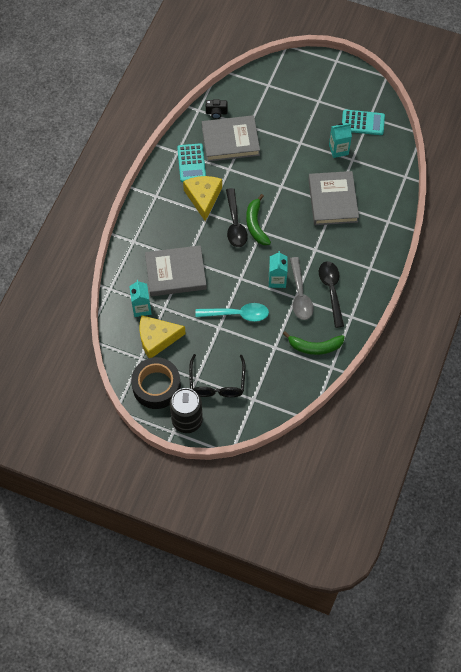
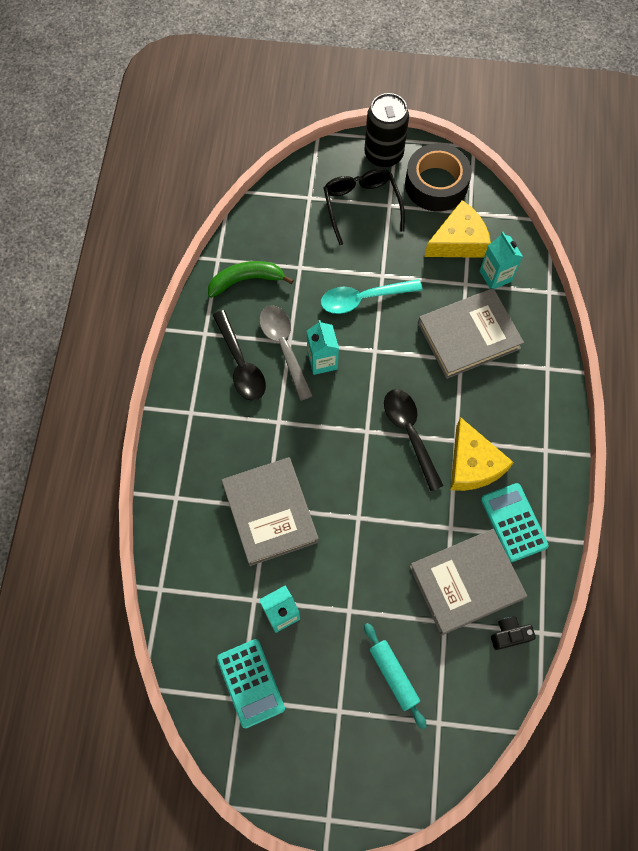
camera: 165 degrees right, 5 degrees up
green banana [246,194,271,245] -> none
turquoise calculator [342,109,385,135] -> turquoise calculator turned 105 degrees counterclockwise [217,639,285,728]
none -> turquoise rolling pin [364,623,427,729]

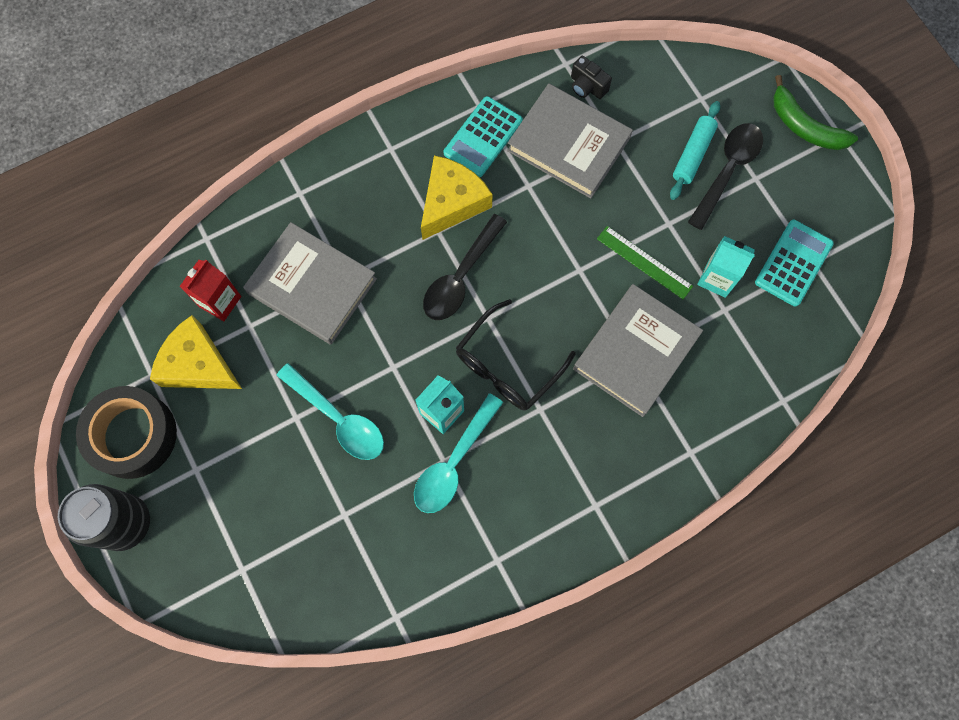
camera: 125 degrees left, 5 degrees up
green banana [208,261,294,298] -> green banana moved to [773,75,858,150]
black spoon [212,310,266,401] -> black spoon moved to [688,123,763,230]
grey spoon [259,305,313,401] -> turquoise spoon [414,393,503,513]
black glasses [323,168,405,245] -> black glasses moved to [456,299,576,411]
turquoise carton [480,232,523,289] -> red carton [180,259,241,321]
none -> green ruler [597,226,693,299]

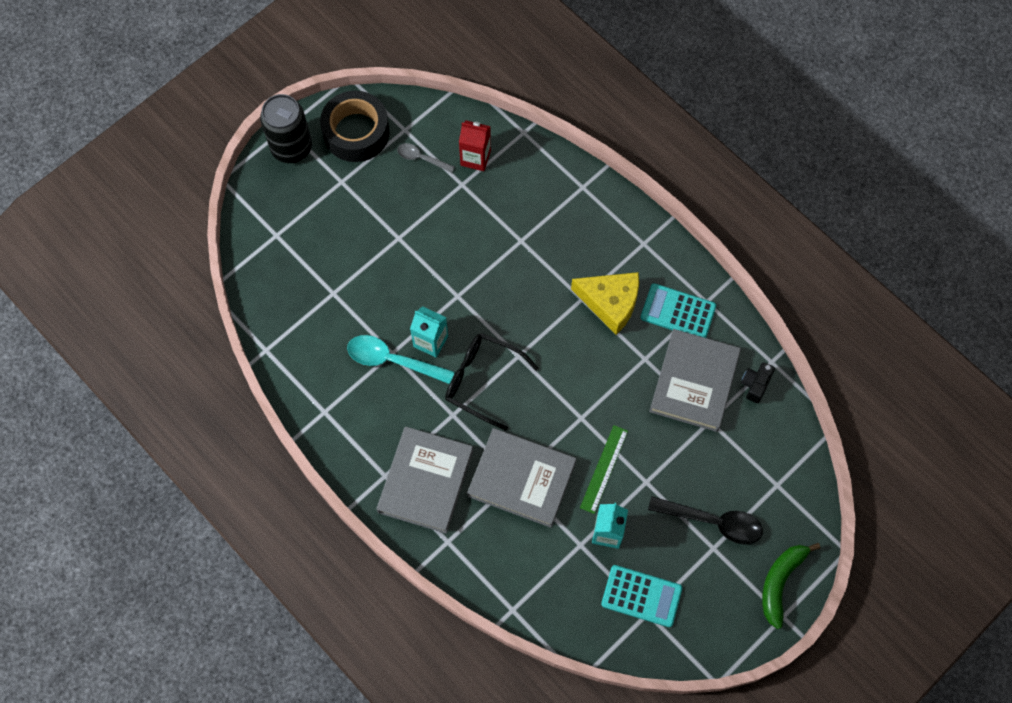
camera: 75 degrees right, 5 degrees down
yellow cheese [150,315,242,389] -> grey spoon [397,143,455,173]
grey book [243,222,377,345] -> grey book moved to [377,426,473,534]
turquoise spoon [276,363,384,460] -> none
black spoon [423,214,507,320] -> none
turquoise rolling pin [670,101,720,200] -> none

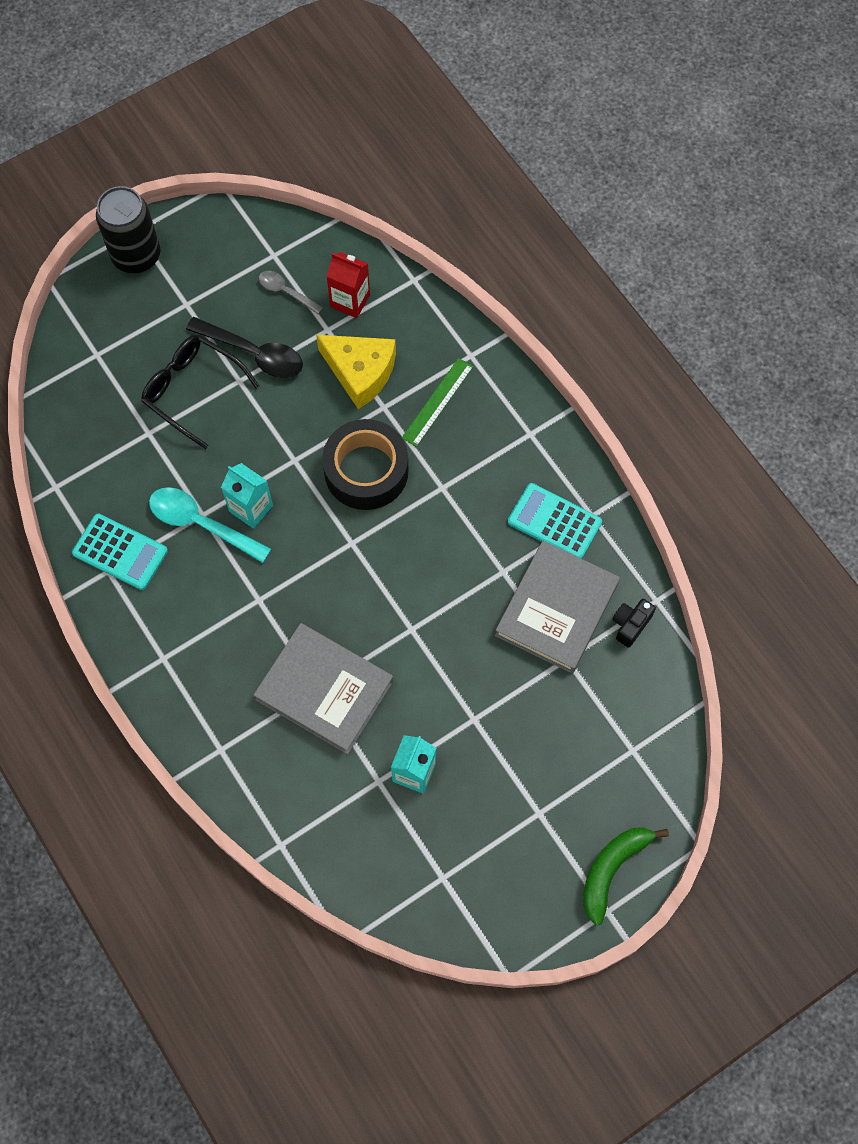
camera: 10 degrees right, 0 degrees up
black tape [320,91,390,162] -> black tape moved to [322,419,409,510]
grey book [377,426,473,534] -> none
black glasses [445,333,538,431] -> black glasses moved to [141,335,259,449]
yellow cheese [571,272,639,335] -> yellow cheese moved to [316,335,396,409]
green ruler [580,425,628,514] -> green ruler moved to [402,358,473,447]
turquoise calculator [601,565,682,627] -> turquoise calculator moved to [72,513,168,590]
black spoon [648,497,763,544] -> black spoon moved to [186,317,303,378]

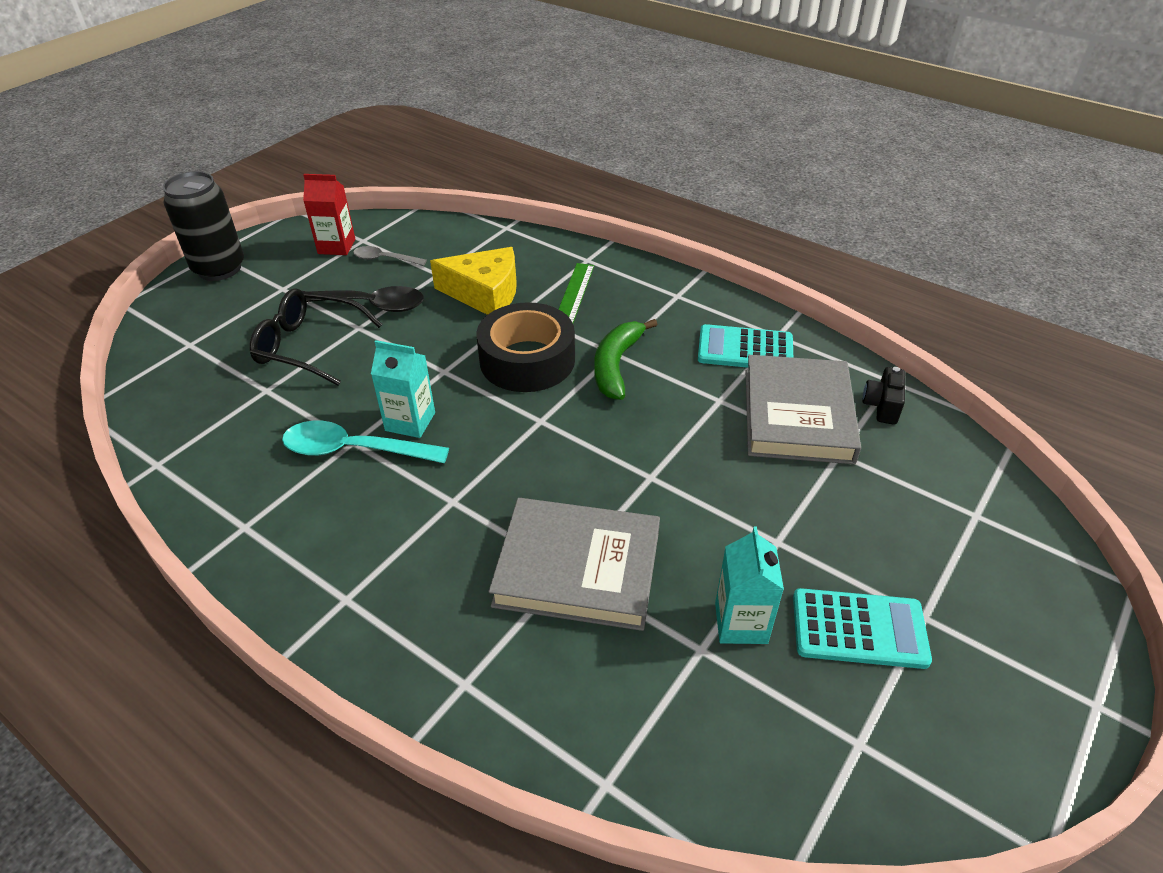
camera: 20 degrees left, 25 degrees down
turquoise calculator [72,513,168,590] -> turquoise calculator moved to [793,588,932,669]
red carton [326,252,370,318] -> red carton moved to [303,174,355,255]
green banana [583,827,669,926] -> green banana moved to [594,319,658,400]

